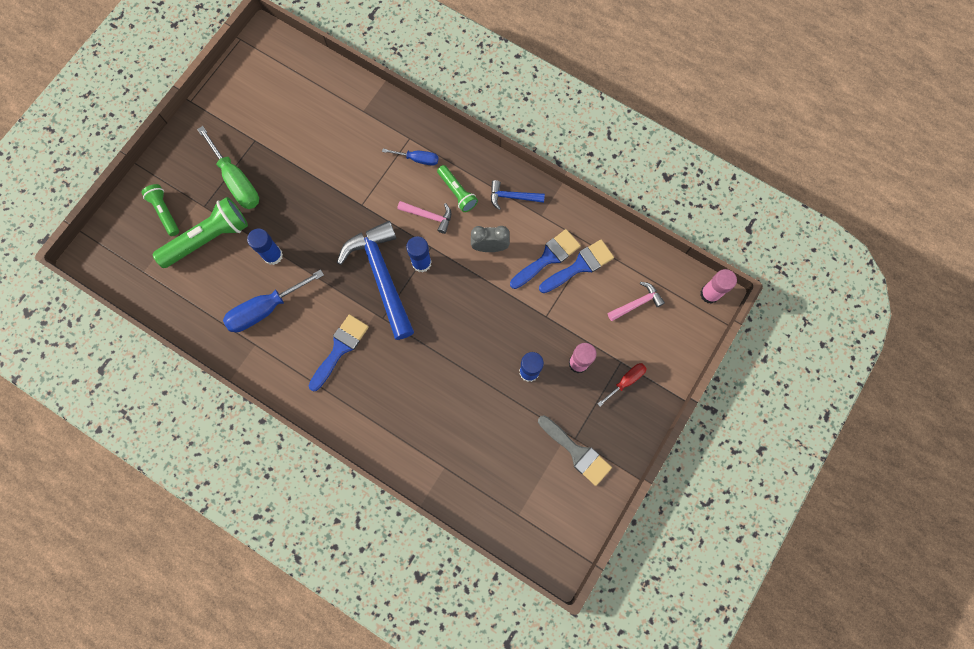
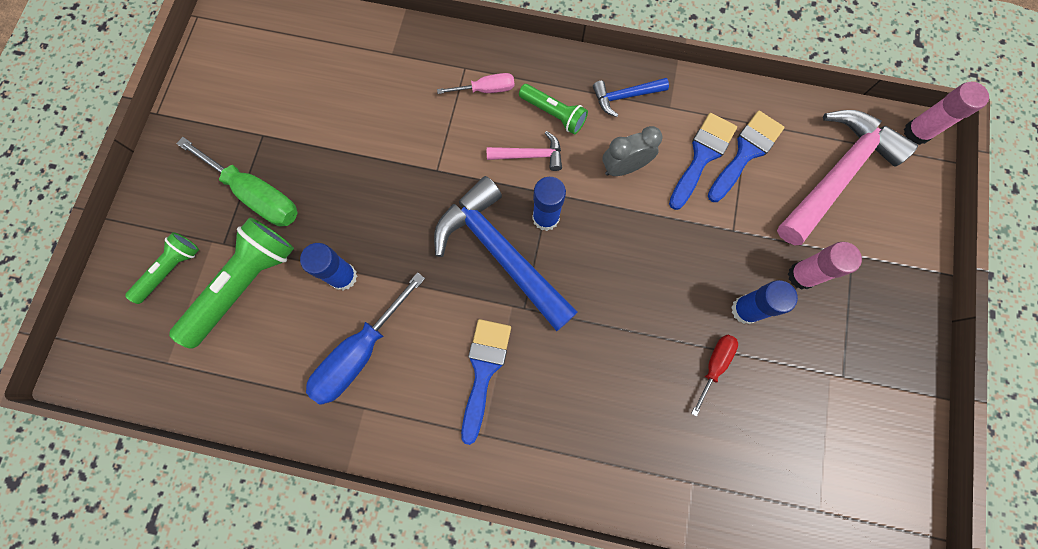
camera: 20 degrees left, 0 degrees up
green flashlight [141,184,179,236] -> green flashlight turned 90 degrees clockwise [125,232,199,304]
blue screwdriver [382,149,439,166] -> pink screwdriver [437,73,514,94]
grey brush [538,415,612,486] -> none
red screwdriver [597,363,647,406] -> red screwdriver moved to [691,335,738,417]
pink hammer [608,282,665,321] -> pink hammer [777,110,918,245], size x2.11

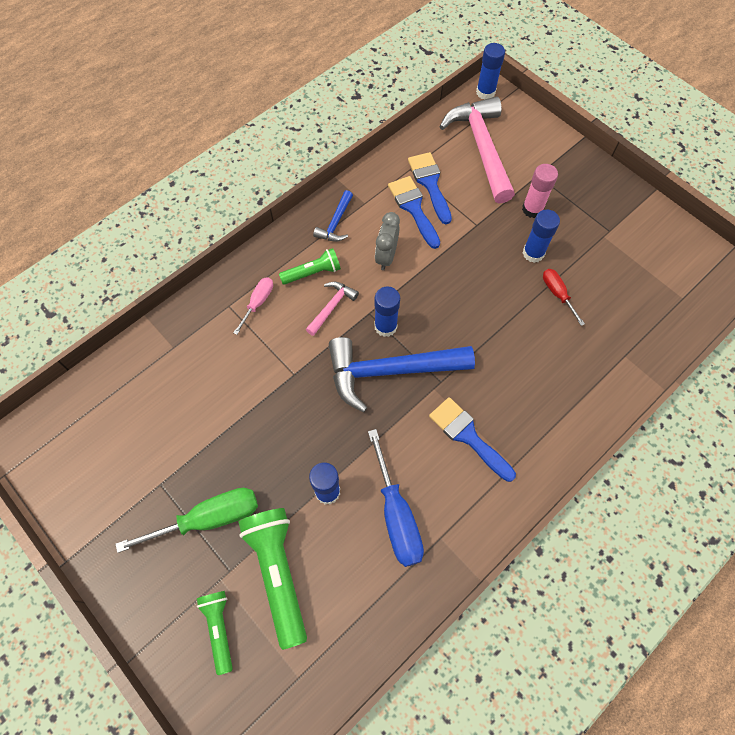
camera: 55 degrees left, 10 degrees down
pink glue stick [904,82,989,145] -> blue glue stick [476,43,505,100]

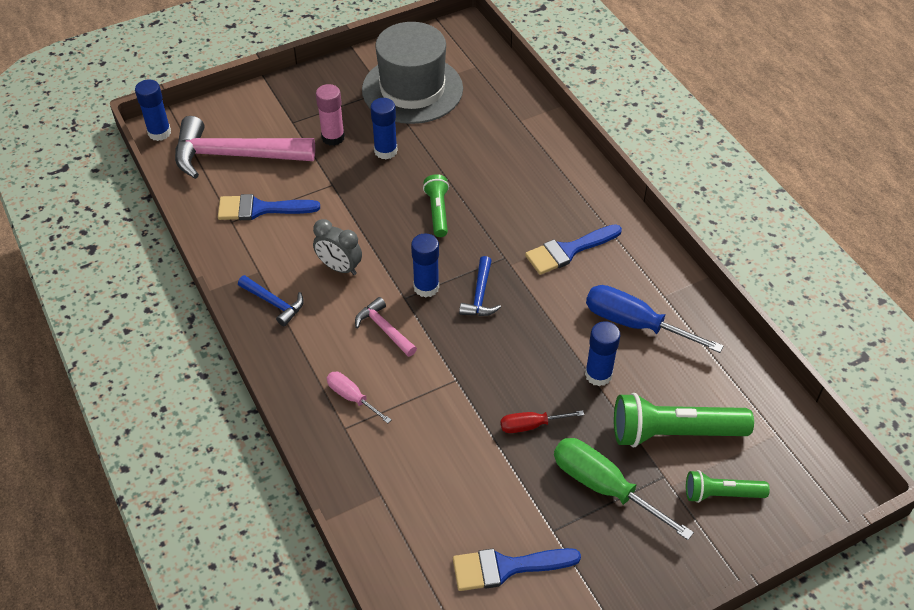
camera: 75 degrees left, 15 degrees down
green screwdriver [115,488,258,553] -> green screwdriver turned 45 degrees counterclockwise [554,438,694,540]
green flashlight [279,248,341,285] -> green flashlight moved to [423,174,449,237]
blue hammer [329,337,475,412] -> blue hammer [459,256,501,316], size x0.47
blue screwdriver [368,429,424,567] -> blue screwdriver turned 150 degrees counterclockwise [586,285,724,353]
blue brush [388,176,440,249] -> blue brush moved to [453,548,581,591]
red screwdriver [543,269,585,326] -> red screwdriver moved to [501,410,584,433]
none -> grey hat [362,22,463,124]

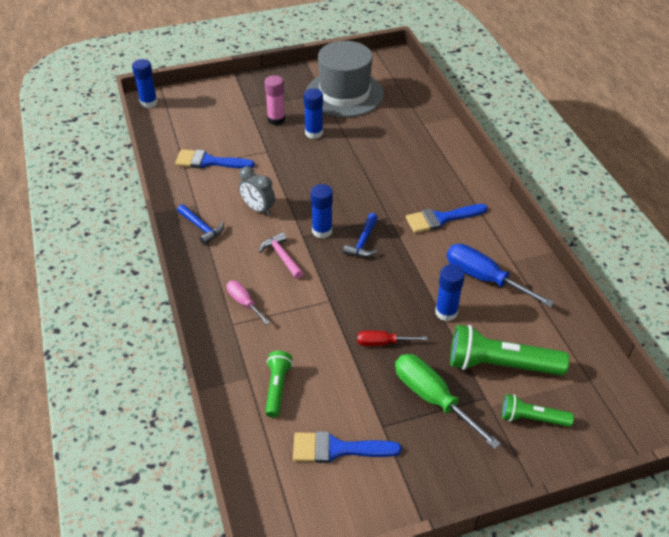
camera: 10 degrees right, 5 degrees down
pink hammer [175,116,315,179] -> none
green flashlight [423,174,449,237] -> green flashlight moved to [265,351,293,418]

